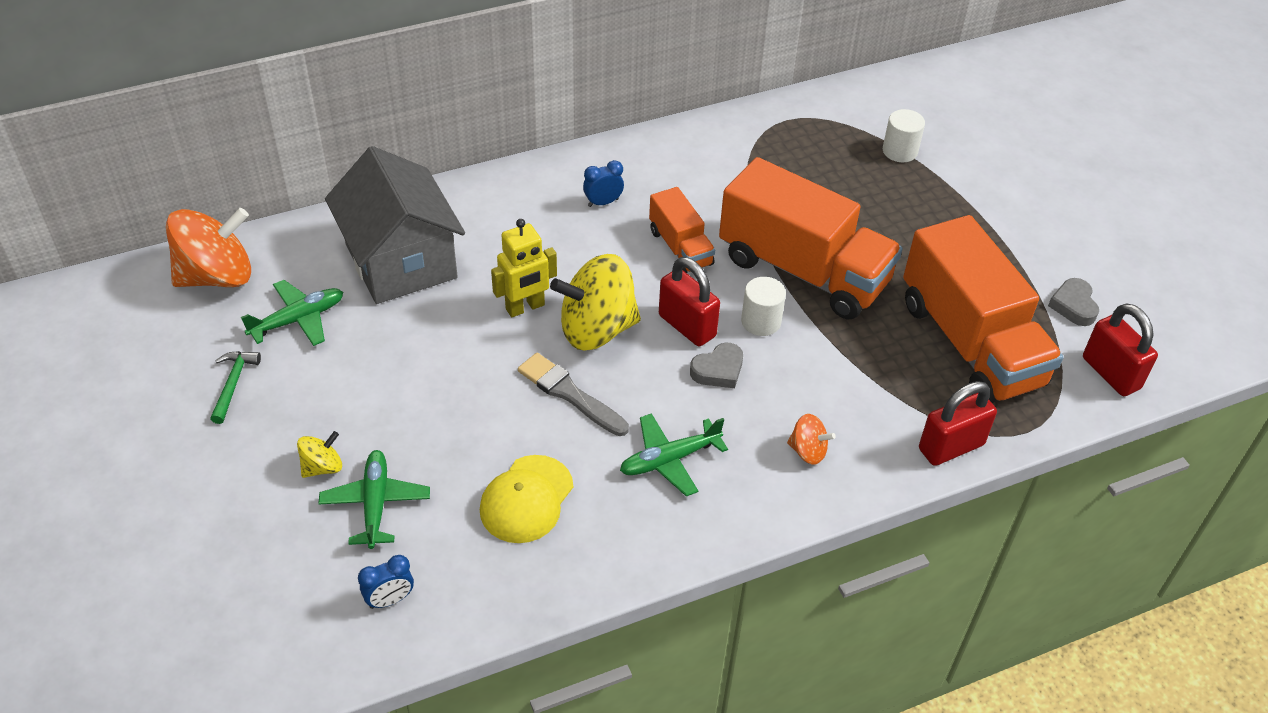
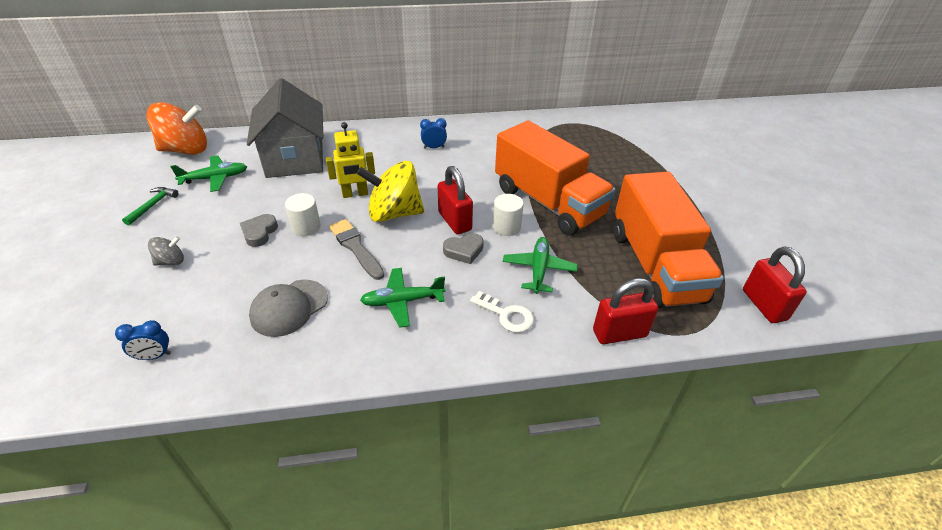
camera: 15 degrees right, 5 degrees down
yellow spinning top [297,431,342,478] -> grey spinning top [148,236,184,266]
green plane [318,450,430,549] -> green plane moved to [503,237,578,294]
yellow cap [480,455,573,543] -> grey cap [249,280,328,337]
orange truck [649,187,715,273] -> none
orange spinning top [787,414,836,465] -> white key [470,291,534,333]
white cylinder [883,109,925,162] -> white cylinder moved to [285,193,321,236]
grey heart [1048,278,1099,326] -> grey heart moved to [240,214,278,247]

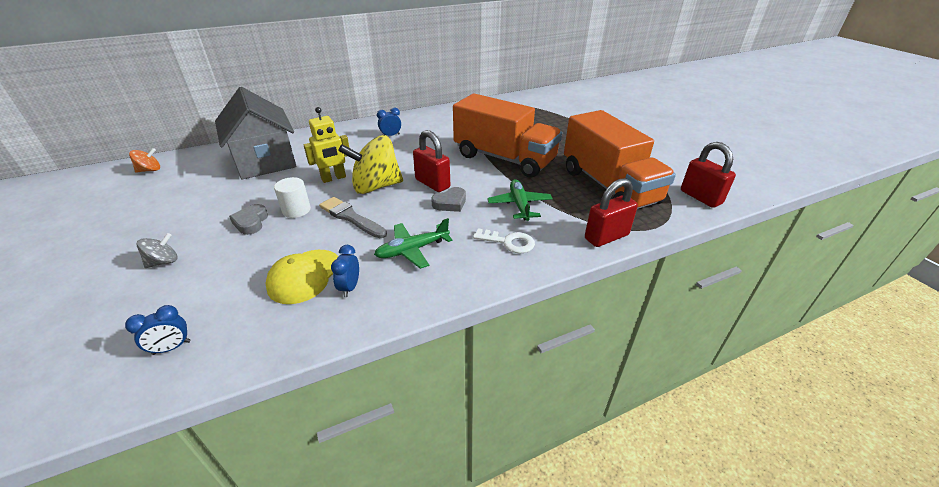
camera: 15 degrees left, 5 degrees down
green hammer [122,187,179,226] -> none
orange spinning top [146,102,207,155] -> orange spinning top [129,148,160,173], size x0.47
green plane [170,155,247,192] -> none
grey cap [249,280,328,337] -> yellow cap [265,250,338,304]
white cylinder [493,194,524,236] -> none
none -> blue clock [331,245,359,297]

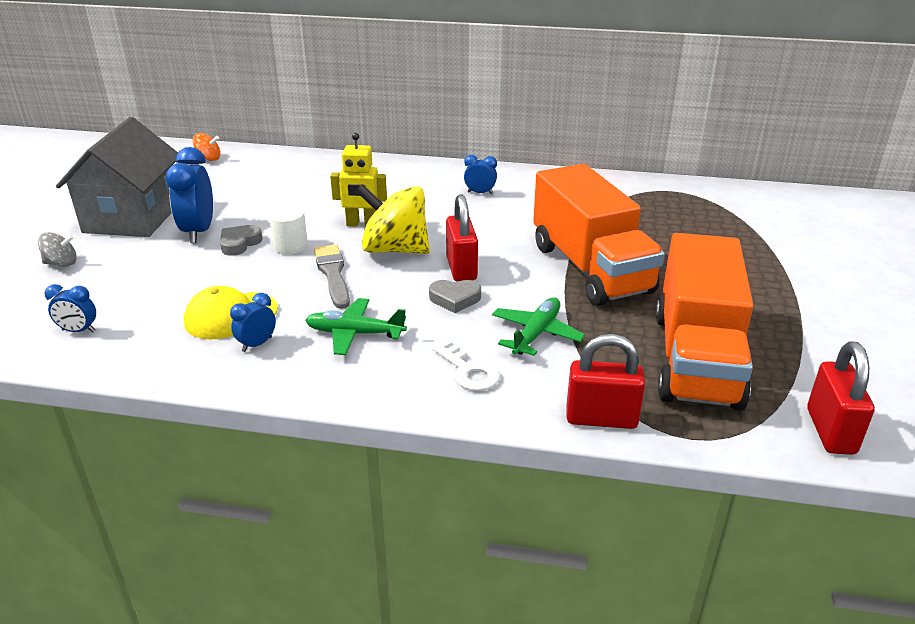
camera: 35 degrees right, 5 degrees down
grey spinning top [136,233,178,268] -> grey spinning top moved to [38,232,77,267]
grey house [215,87,297,180] -> grey house moved to [56,117,178,237]
none -> blue clock [166,147,213,243]

